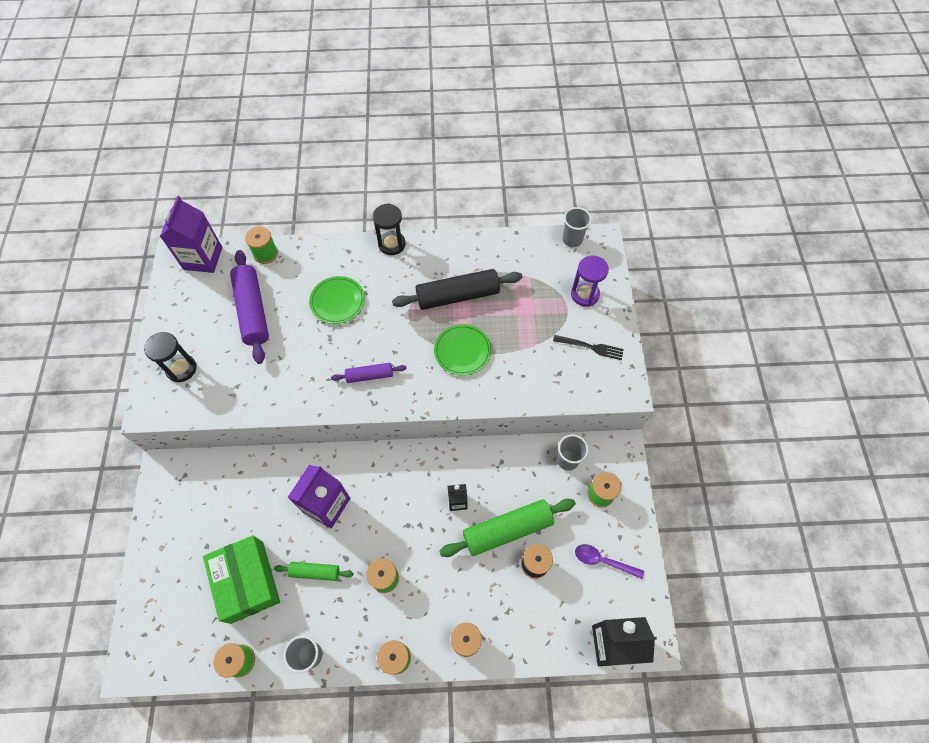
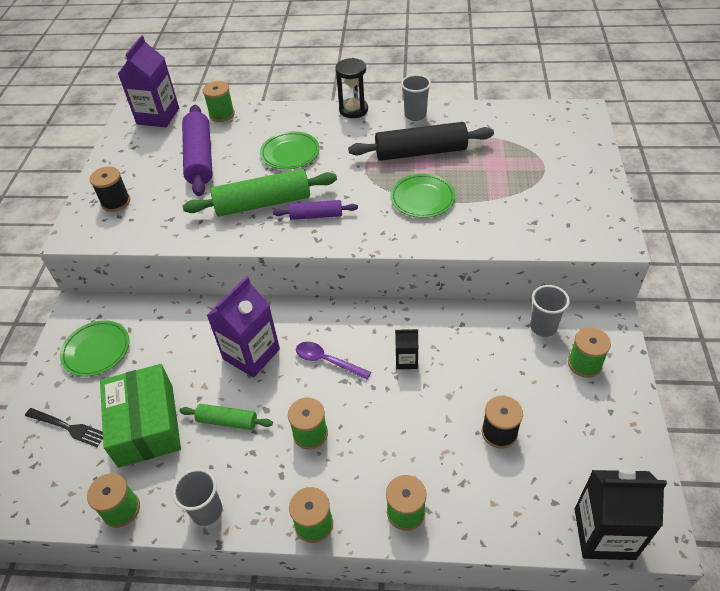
camera: 10 degrees right, 15 degrees down
black hourglass [144,332,197,382] -> black spool [89,166,130,212]
green rolling pin [439,499,576,557] -> green rolling pin moved to [183,169,337,216]
black fork [553,335,624,360] -> black fork moved to [25,408,103,447]
grey cup [563,207,592,247] -> grey cup moved to [401,74,431,121]
purple hourglass [571,255,609,307] -> none
purple spoon [575,544,644,579] -> purple spoon moved to [296,342,371,380]
none -> green plate [60,320,129,377]

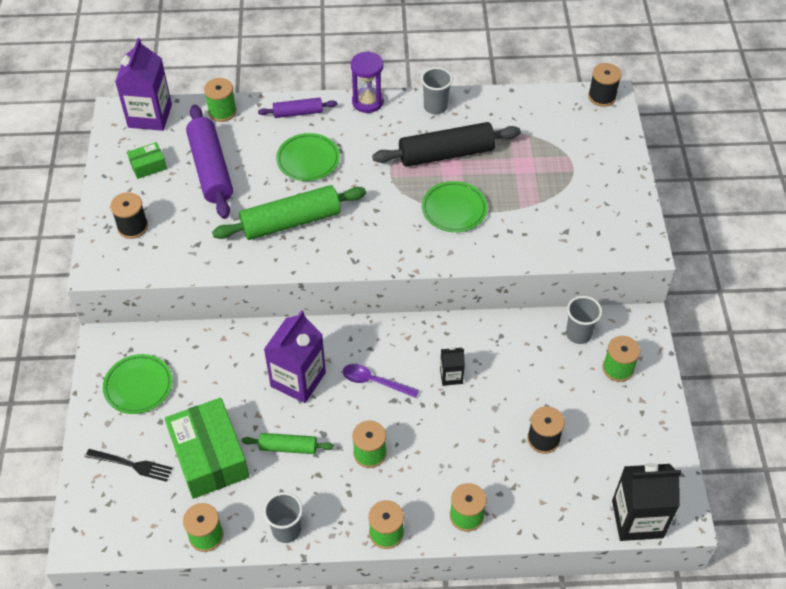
camera: 10 degrees left, 5 degrees up
purple rolling pin [273,200,358,220] -> purple rolling pin moved to [258,98,337,118]
black hourglass [335,58,368,118] -> purple hourglass [351,51,384,113]
none -> green box [127,142,167,179]
none -> black spool [588,63,622,107]

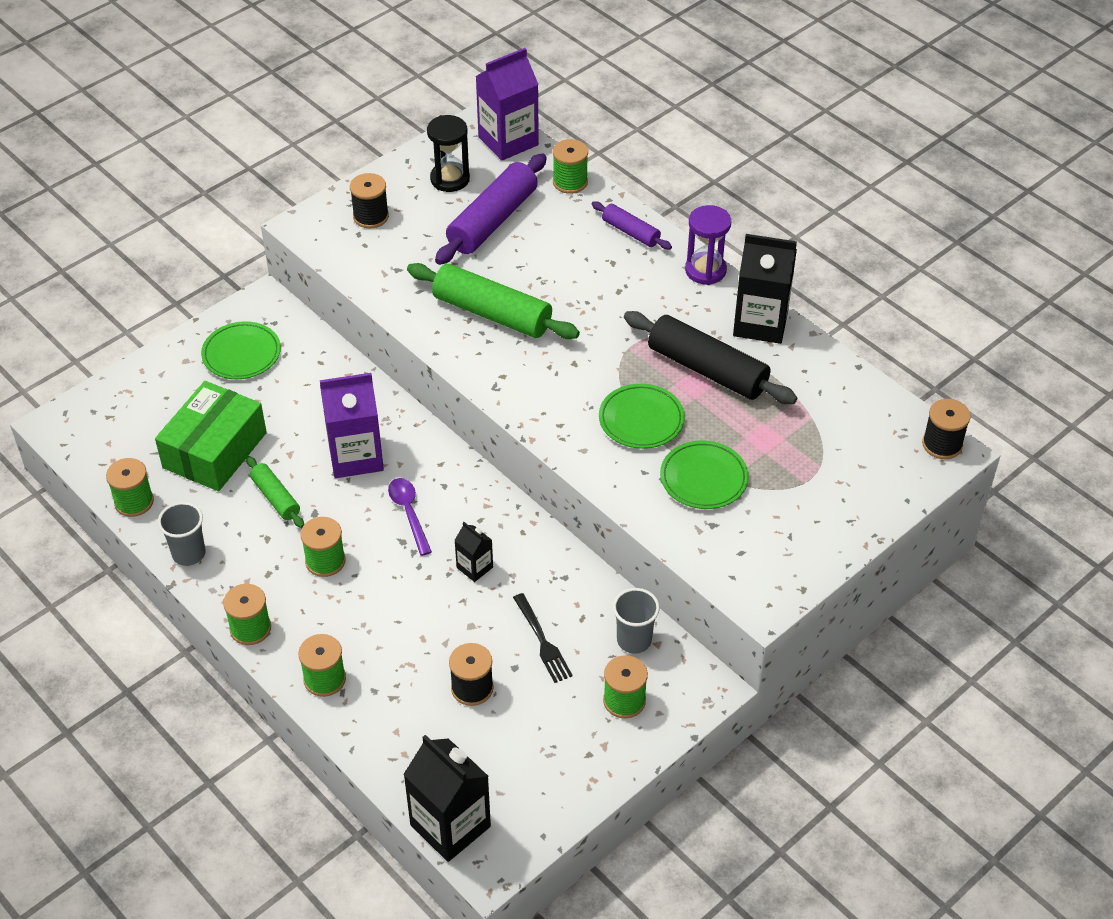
camera: 50 degrees right, 5 degrees down
black fork [85,449,173,482] -> black fork moved to [513,593,573,683]
green box [127,142,167,179] -> black hourglass [427,115,470,192]
green plate [276,133,340,181] -> green plate moved to [660,440,749,509]
grey cup [421,67,453,114] -> black carton [733,234,797,344]

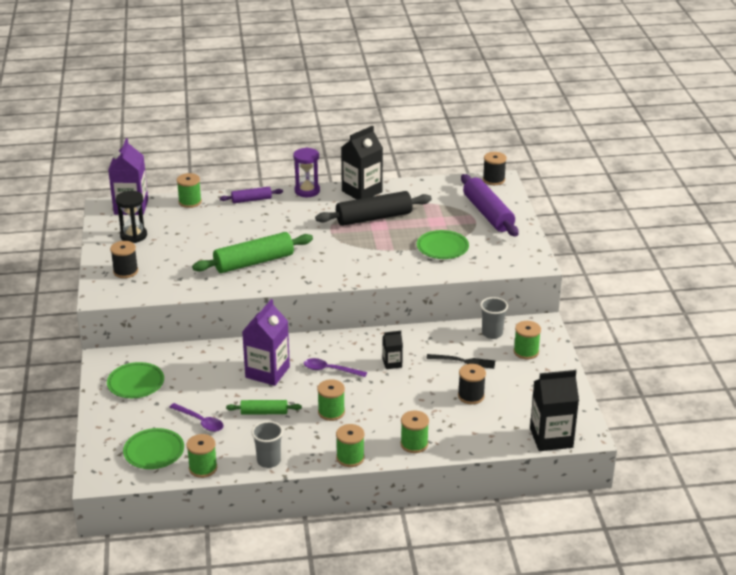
camera: 55 degrees left, 15 degrees down
green box [155,381,267,491] -> purple spoon [169,403,224,432]
purple rolling pin [435,153,547,265] -> purple rolling pin moved to [461,174,519,236]
green plate [599,384,685,449] -> green plate moved to [123,428,184,469]

